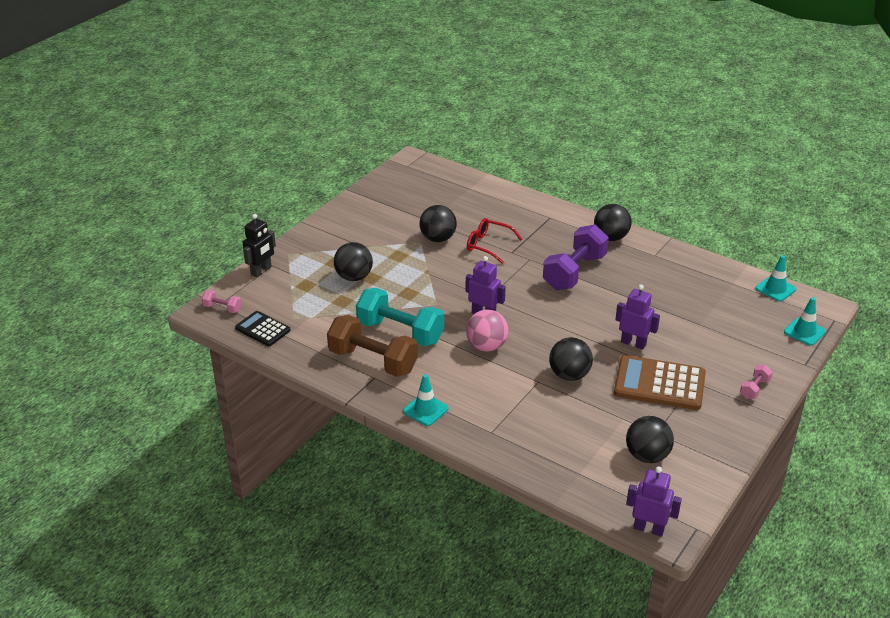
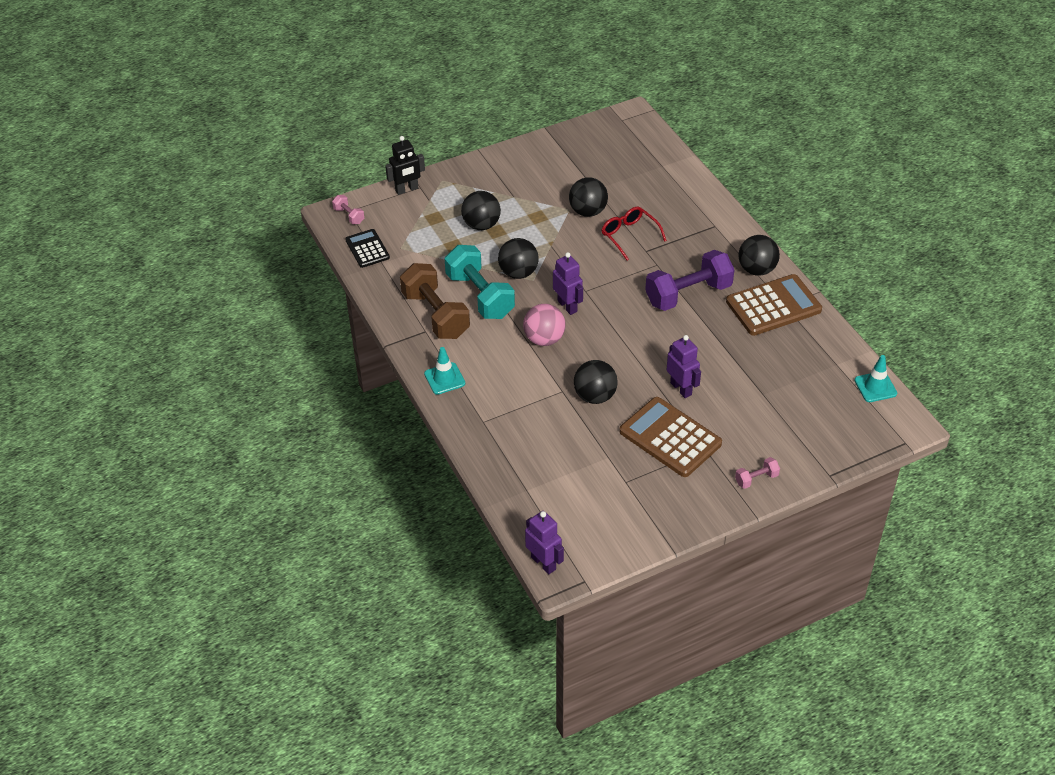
camera: 30 degrees right, 10 degrees up
black ball [626,416,674,463] -> black ball moved to [498,238,539,279]
turquoise traffic cone [784,297,826,346] -> none
none -> brown calculator [726,274,822,336]

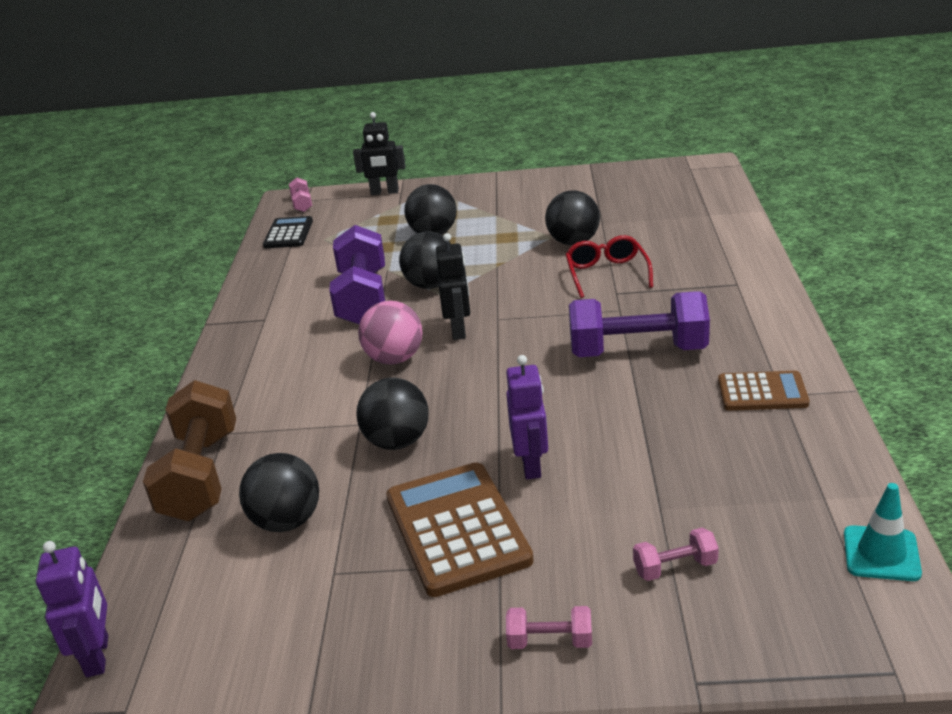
camera: 30 degrees right, 15 degrees down
brown dumbbell [400,263,470,339] -> brown dumbbell moved to [143,380,236,521]
turquoise traffic cone [424,347,465,395] -> none
turquoise dumbbell [445,245,515,319] -> purple dumbbell [329,225,385,324]
purple robot [553,252,583,315] -> black robot [436,233,470,340]
brown calculator [726,274,822,336] -> brown calculator [718,371,810,411], size x0.59
black ball [738,235,780,276] -> black ball moved to [239,453,319,532]
none -> pink dumbbell [633,528,719,581]

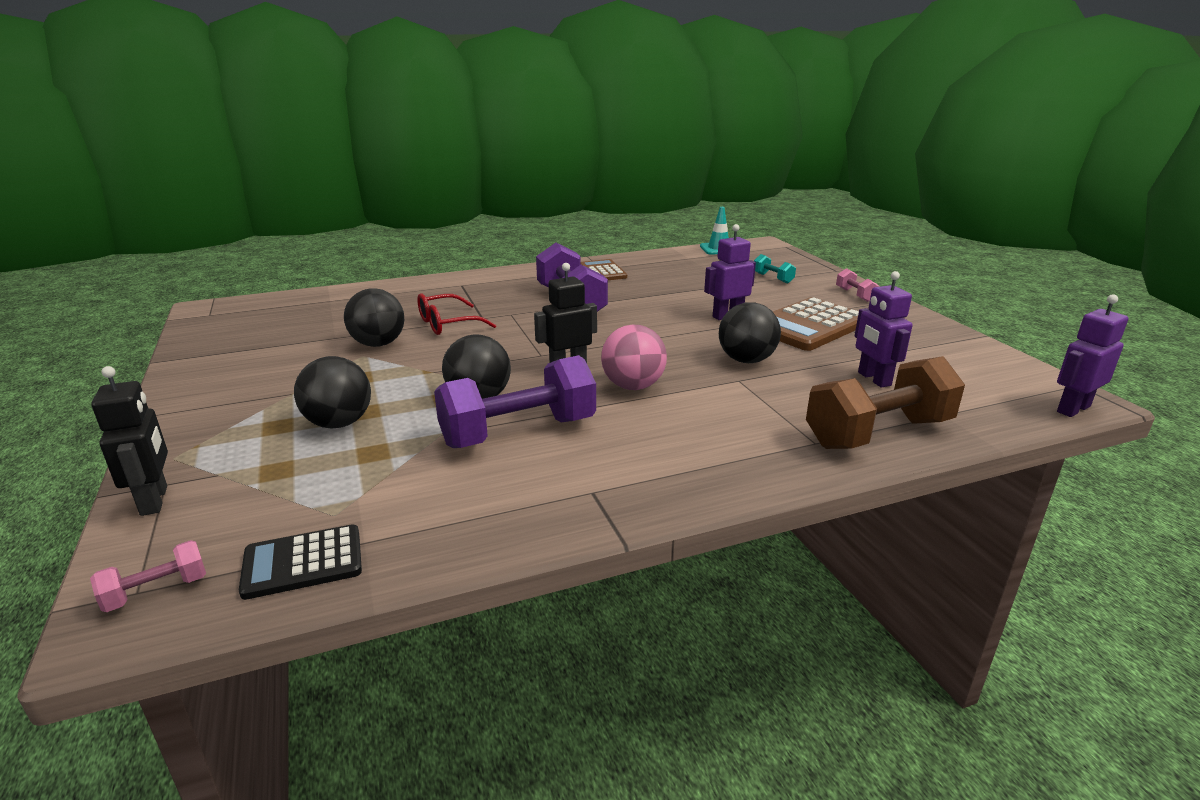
camera: 115 degrees left, 5 degrees down
black ball [239,453,319,532] -> purple robot [855,271,913,388]
pink dumbbell [633,528,719,581] -> turquoise dumbbell [754,254,796,284]

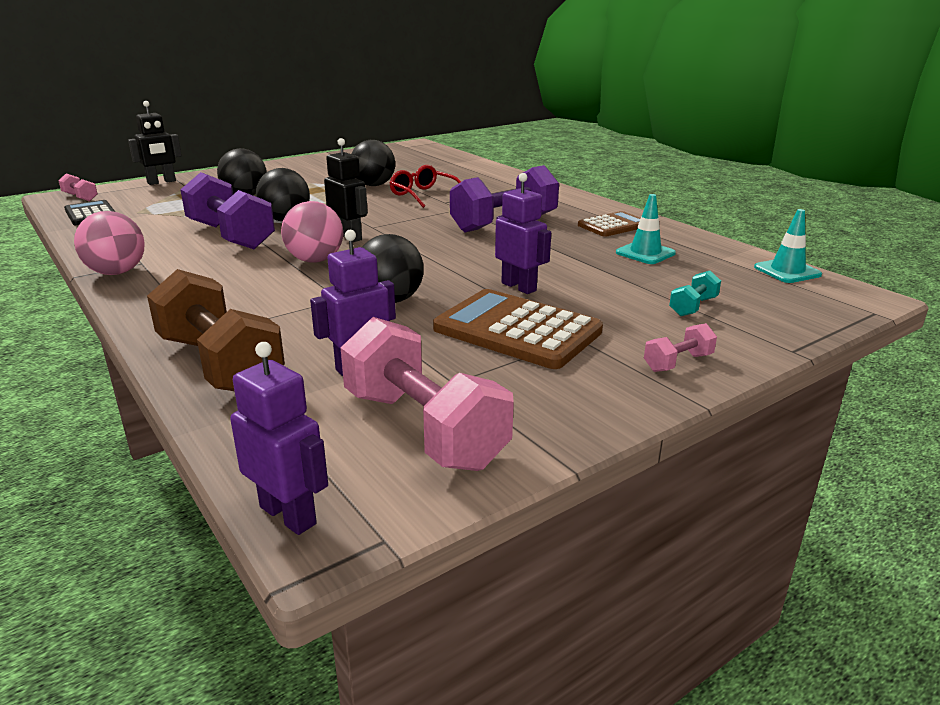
camera: 75 degrees right, 0 degrees up
none -> pink ball [74,211,145,275]
none -> pink dumbbell [341,317,514,471]
none -> turquoise traffic cone [616,194,676,264]

